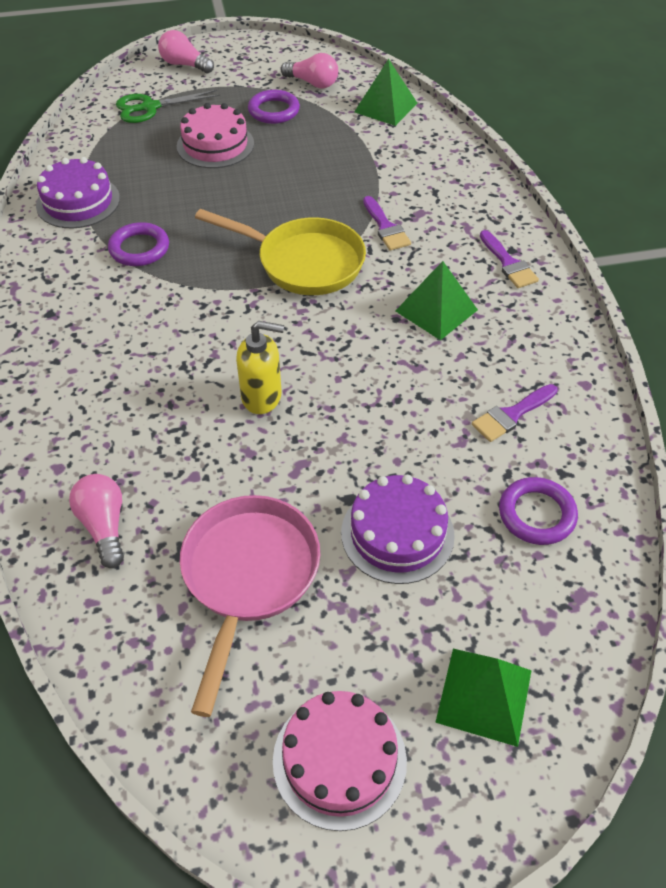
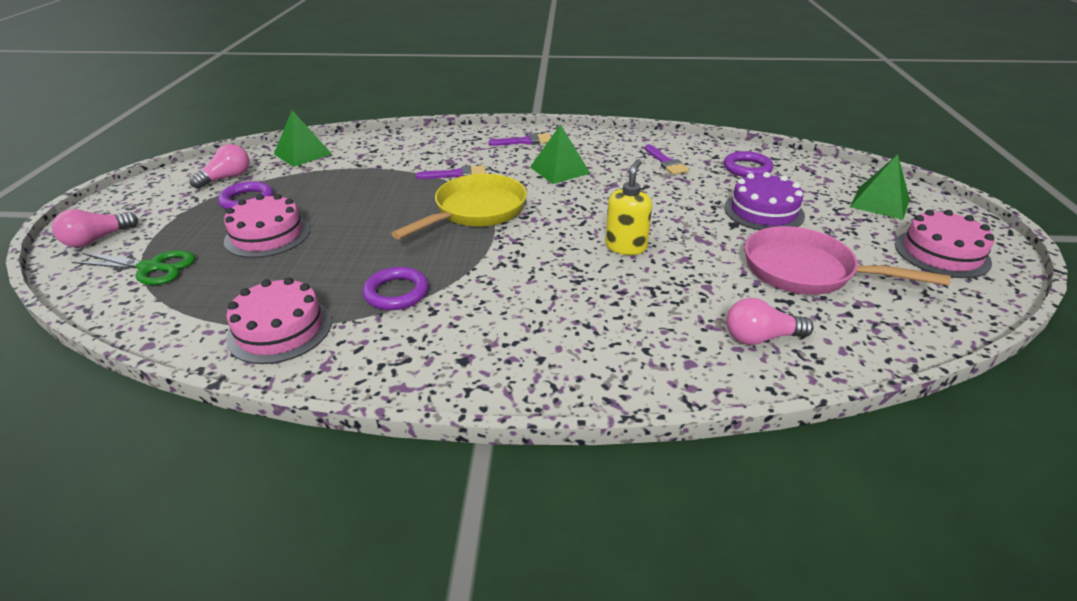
camera: 75 degrees left, 15 degrees down
purple cake [36,157,120,228] -> pink cake [226,277,332,364]
green scissors [116,90,220,123] -> green scissors turned 75 degrees counterclockwise [72,250,195,285]

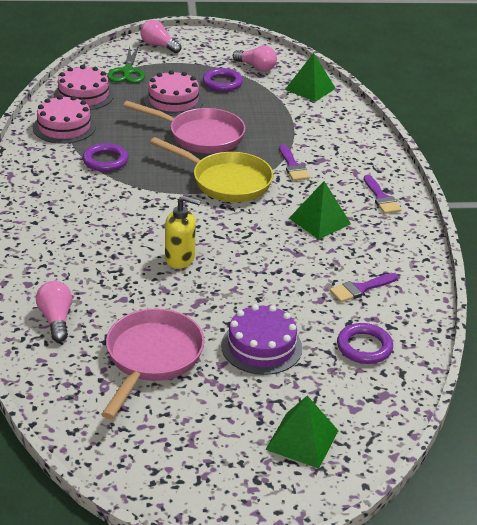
camera: 80 degrees right, 0 degrees up
pink cake [895,210,994,278] -> pink cake moved to [54,65,114,110]
none -> pink pan [123,101,246,154]

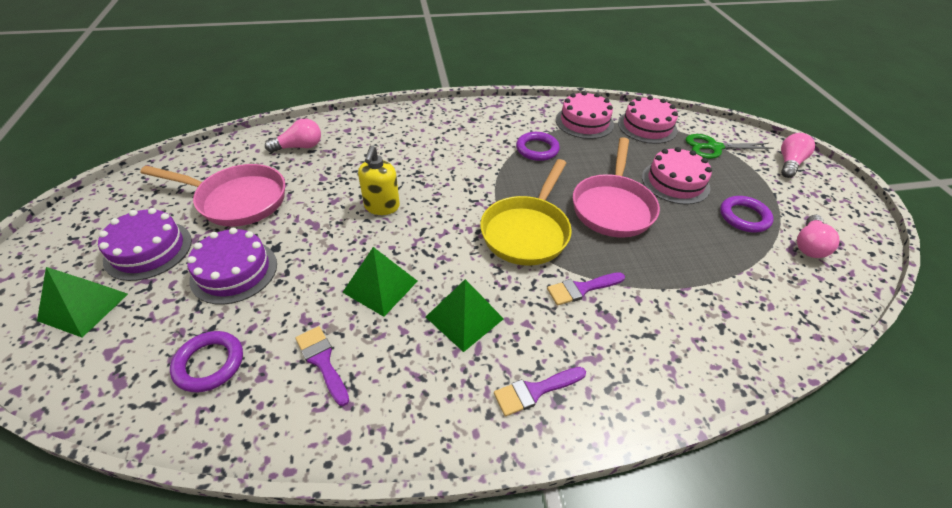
camera: 85 degrees right, 10 degrees up
green pyramid [285,53,336,102] -> green pyramid moved to [342,247,418,317]
none -> purple cake [98,208,192,281]

